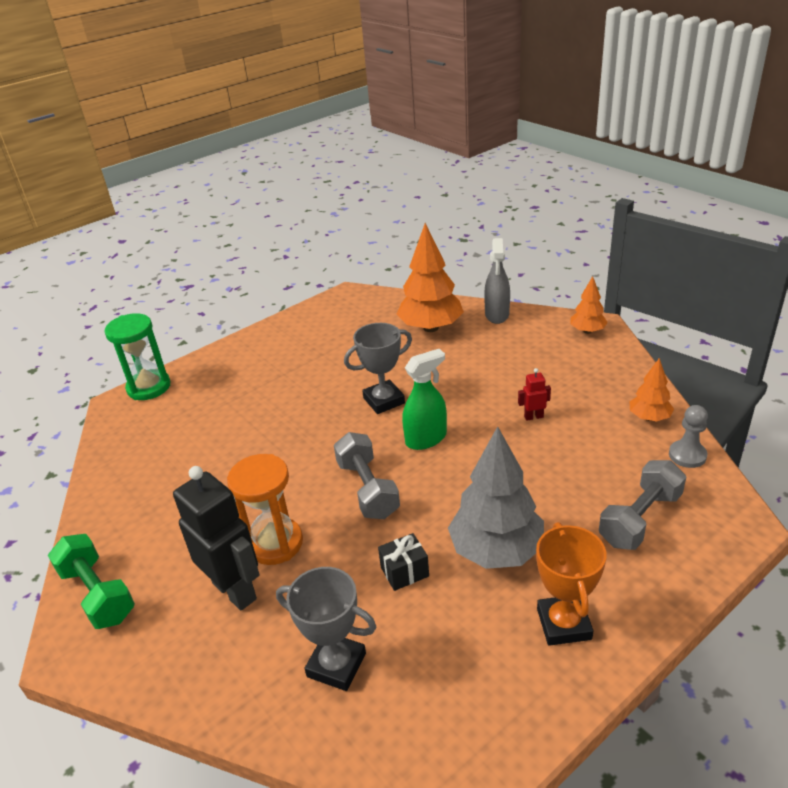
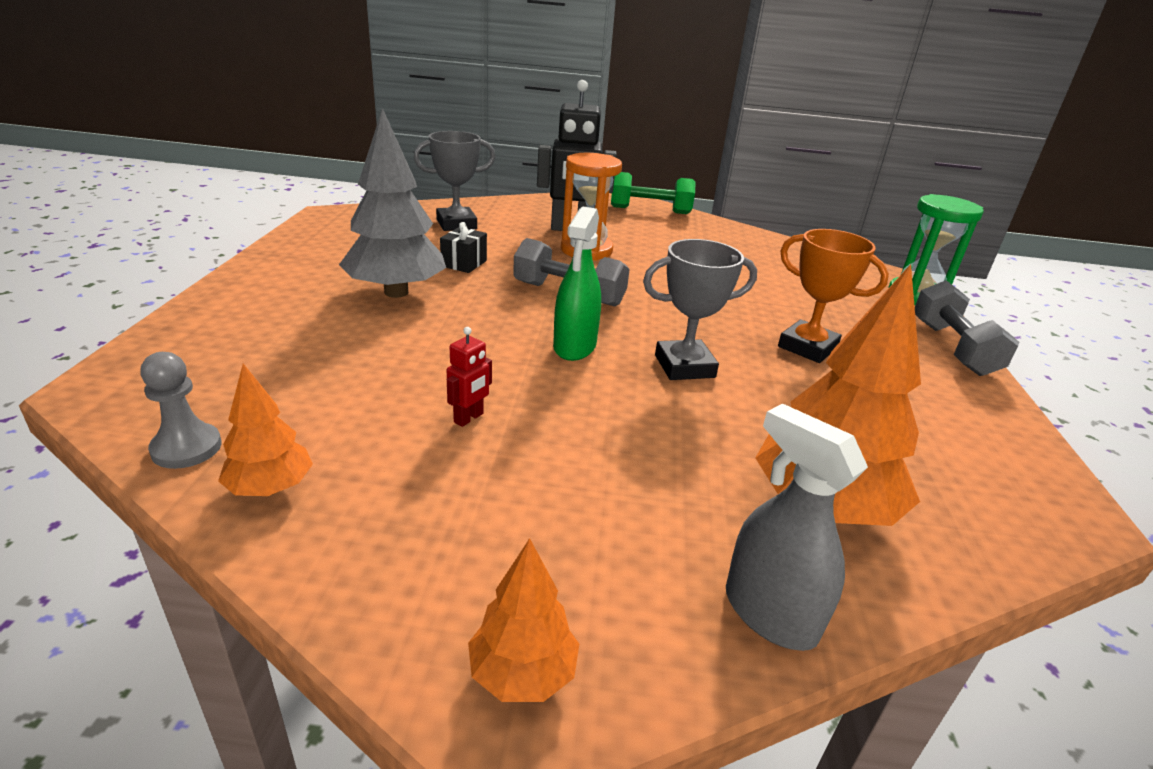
camera: 130 degrees right, 5 degrees down
grey trophy [344,323,412,414] -> grey trophy turned 60 degrees clockwise [643,239,757,380]
orange trophy [536,522,607,646] -> orange trophy moved to [778,229,889,363]
grey dumbbell [599,460,686,550] -> grey dumbbell moved to [915,280,1019,376]

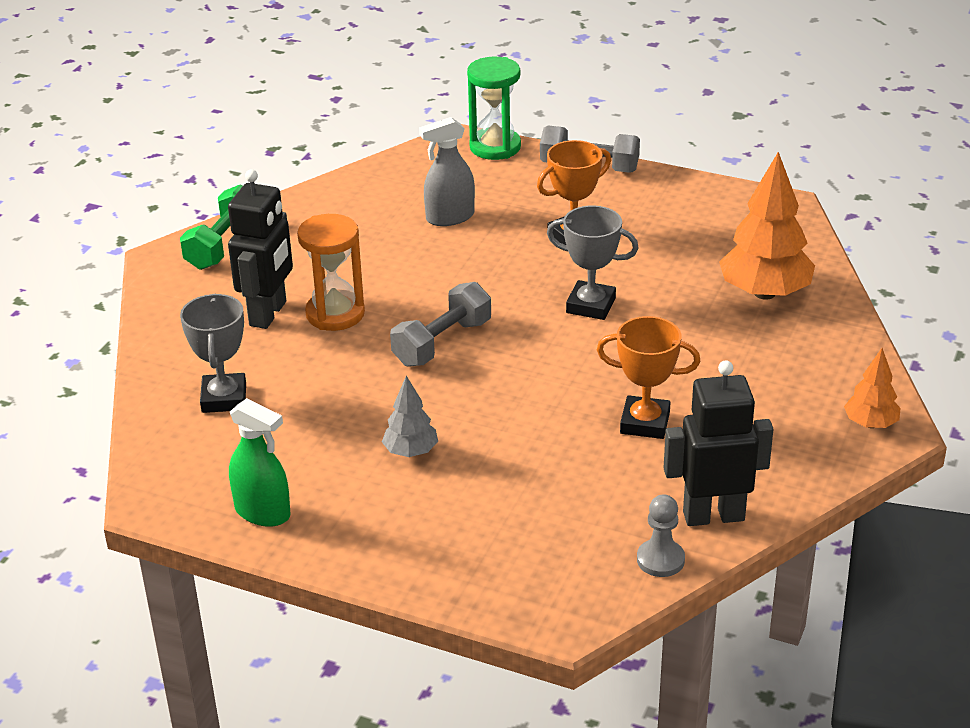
camera: 70 degrees left, 5 degrees up
orange tree [218,364,313,496] -> black robot [664,360,773,526]
grey tree [339,108,446,298] -> grey tree [382,376,438,457], size x0.53
black gift [440,222,487,273] -> none
red robot [447,327,492,427] -> orange trophy [597,316,700,439]
green spray bottle [553,206,601,361] -> green spray bottle moved to [229,398,291,527]
grey trophy [643,239,757,380] -> grey trophy turned 75 degrees counterclockwise [547,206,639,320]
grey spray bottle [726,403,868,651] -> grey spray bottle moved to [419,117,475,226]

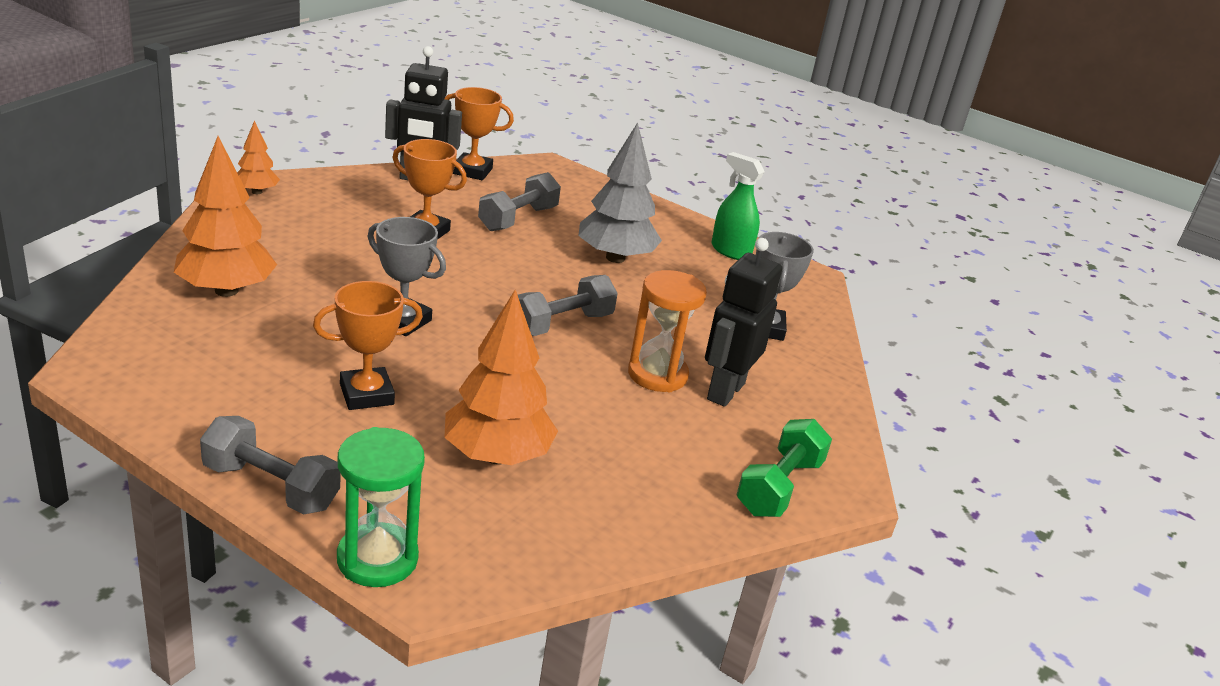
camera: 175 degrees left, 5 degrees down
grey tree [382,376,438,457] -> grey tree [578,122,662,263], size x1.88
grey spray bottle [419,117,475,226] -> orange tree [444,290,558,465]
grey pawn [637,494,685,577] -> orange trophy [445,87,514,180]
none -> grey dumbbell [478,172,561,231]

